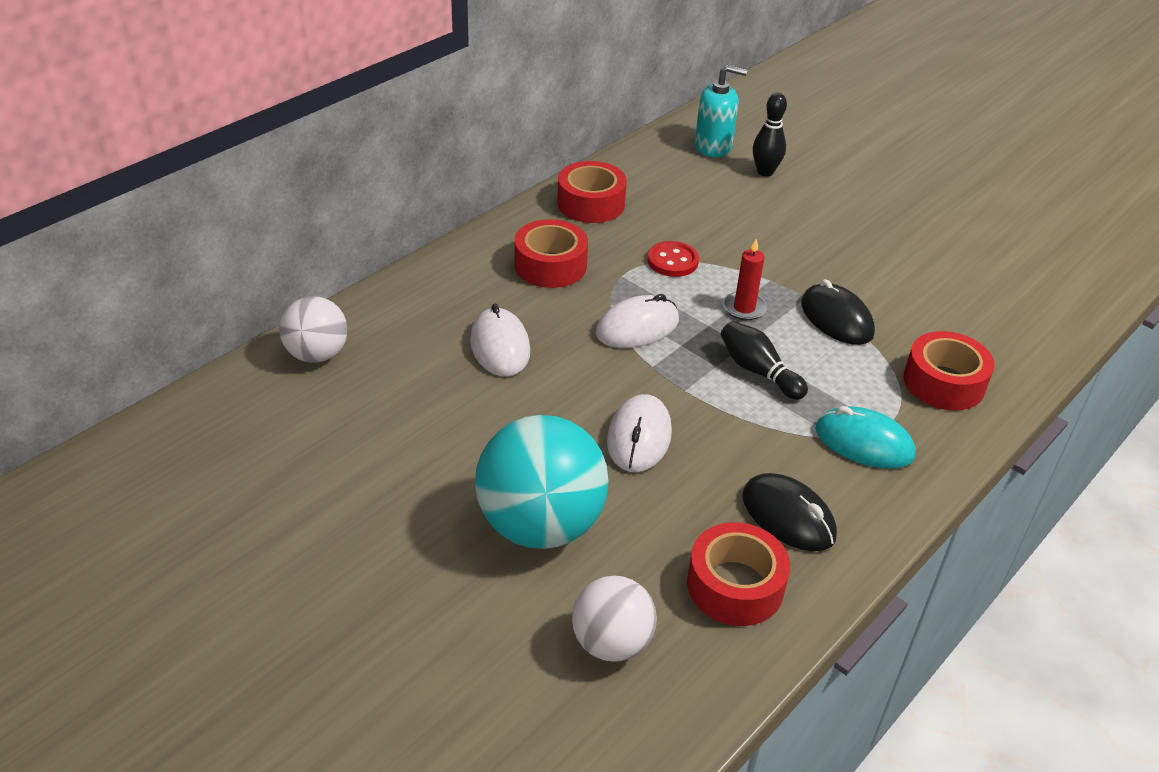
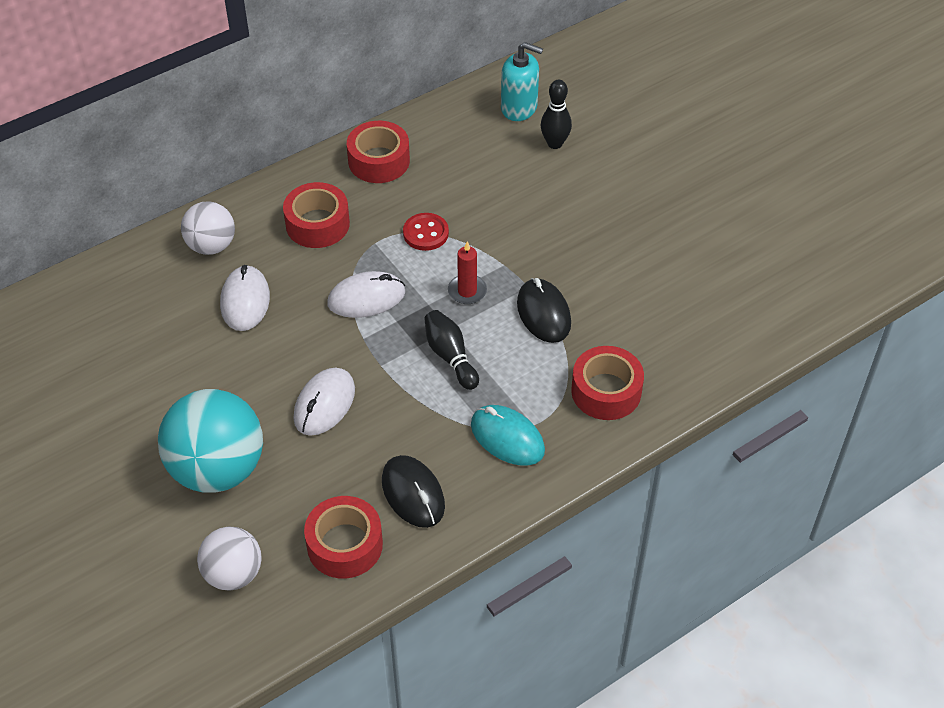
camera: 15 degrees right, 10 degrees up
white ball [279,296,347,363] -> white ball moved to [181,202,235,255]

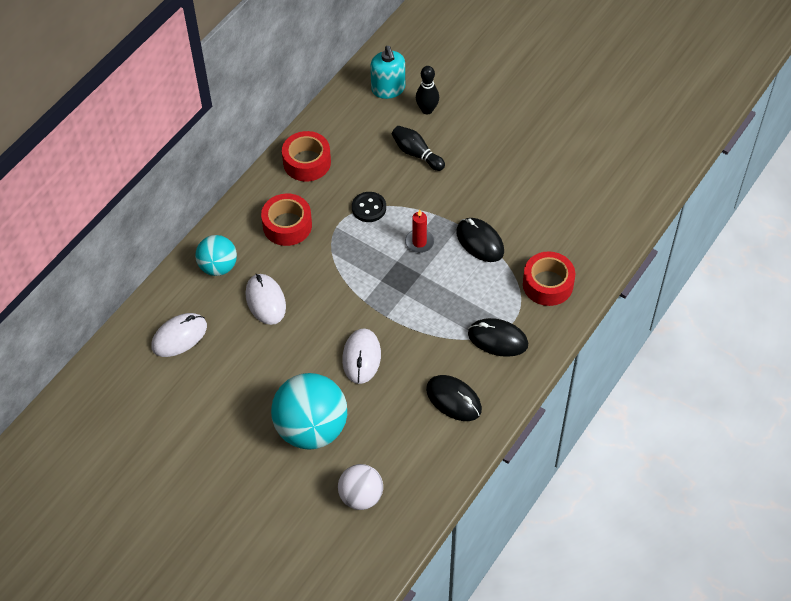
camera: 20 degrees left, 5 degrees up
white ball [181,202,235,255] -> turquoise ball [195,235,237,276]
red tape [304,496,383,578] -> none
white mouse [327,271,405,318] -> white mouse moved to [151,313,207,357]
red button [403,213,449,251] -> black button [352,192,386,222]
black bowling pin [424,310,479,390] -> black bowling pin moved to [392,126,445,171]
turquoise mouse [471,405,545,466] -> black mouse [468,318,528,357]
turquoise soap dispenser [501,42,543,121] -> turquoise soap dispenser turned 75 degrees clockwise [370,46,405,99]

